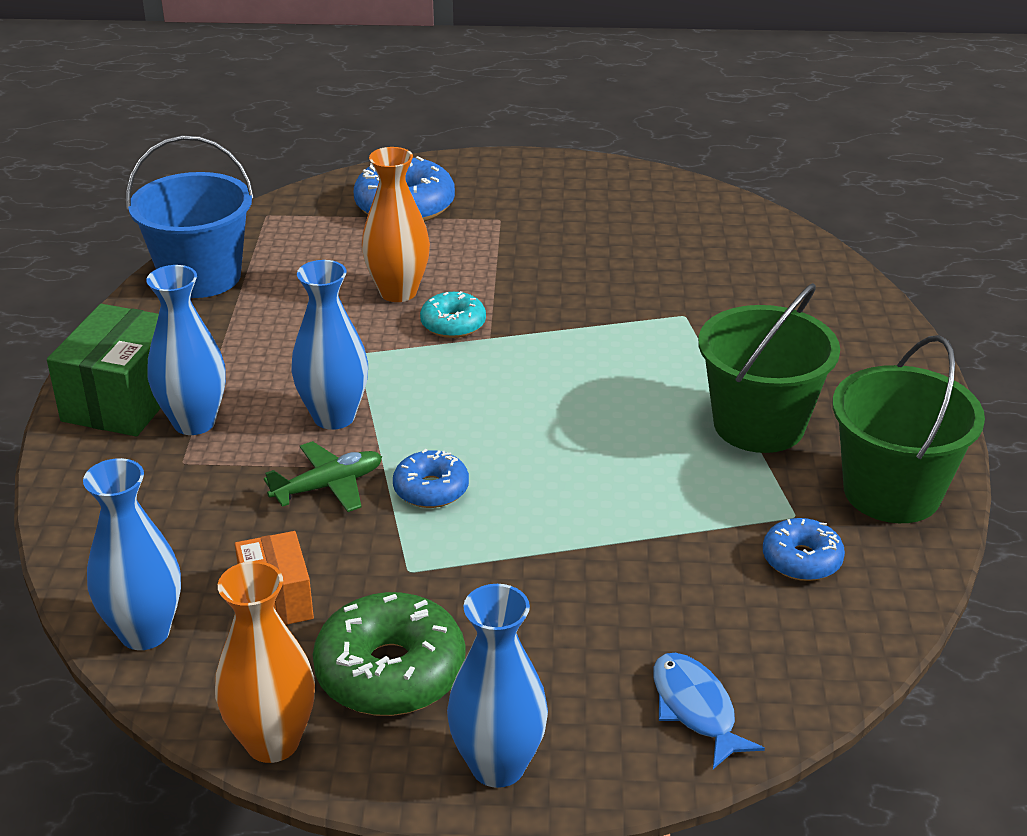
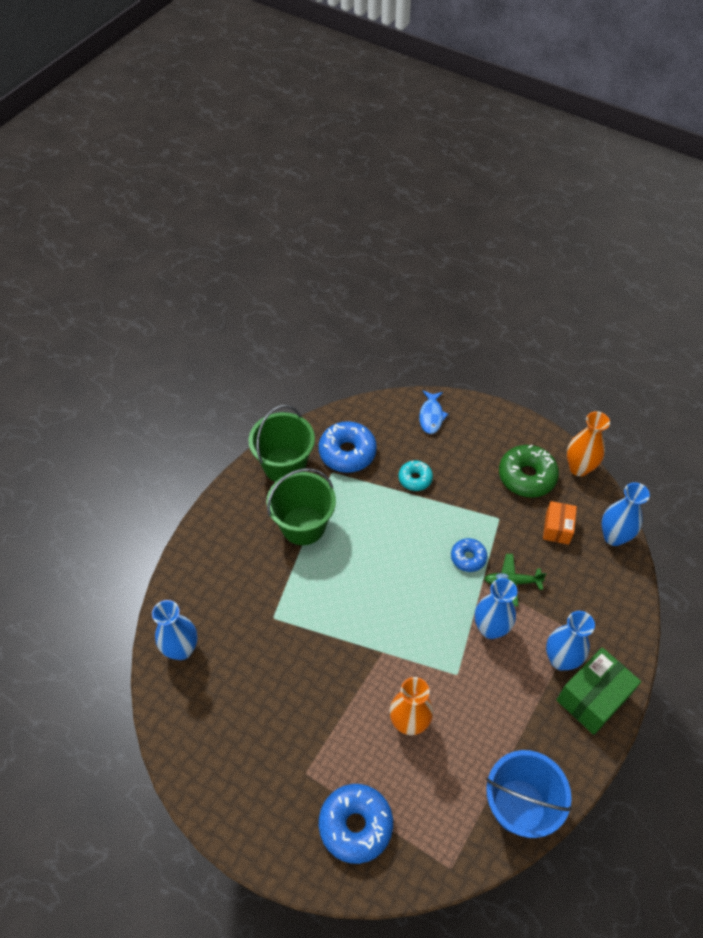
camera: 150 degrees left, 20 degrees up
turquoise donut [420,291,486,338] -> turquoise donut moved to [399,460,433,491]
blue vase [447,584,548,788] -> blue vase moved to [152,600,198,660]
blue donut [763,518,845,581] -> blue donut [319,421,377,473], size x1.72

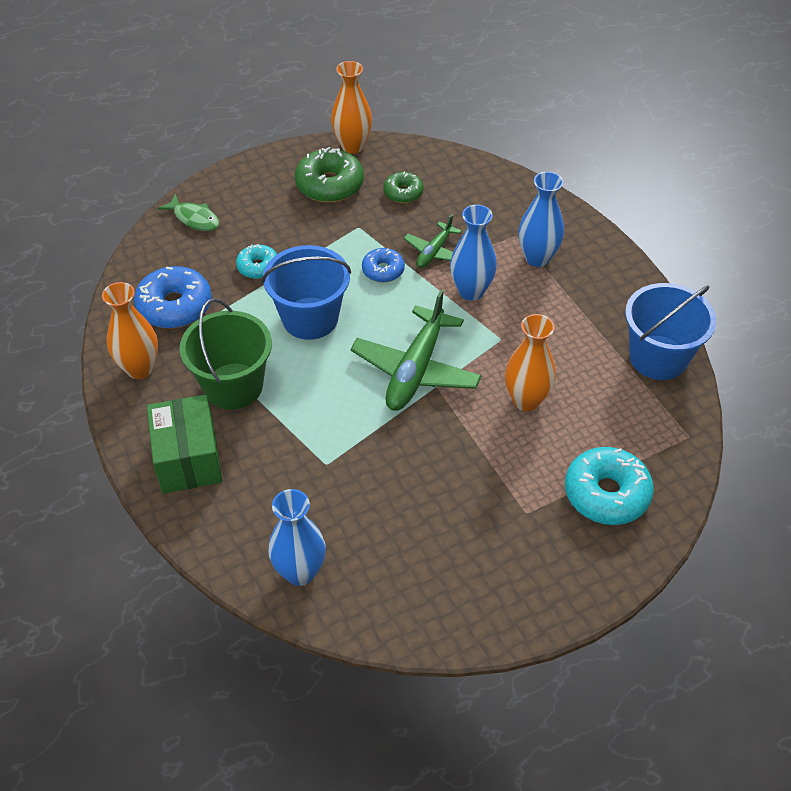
camera: 60 degrees left, 5 degrees down
green bucket [249,405,315,482] -> orange vase [102,282,158,379]
blue donut [319,784,393,864] -> turquoise donut [565,447,654,525]
blue fish [419,390,448,434] -> green fish [158,194,219,231]
orange box [543,501,577,544] -> green donut [383,171,424,203]
green box [556,647,641,735] -> green box moved to [147,394,222,493]
blue vase [601,482,650,546] -> none
none -> blue bucket [262,245,351,340]
none -> green plane [350,290,482,411]

